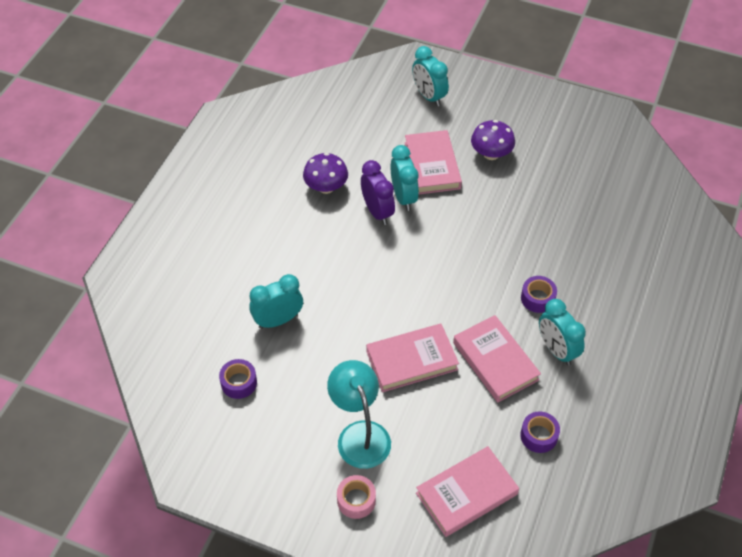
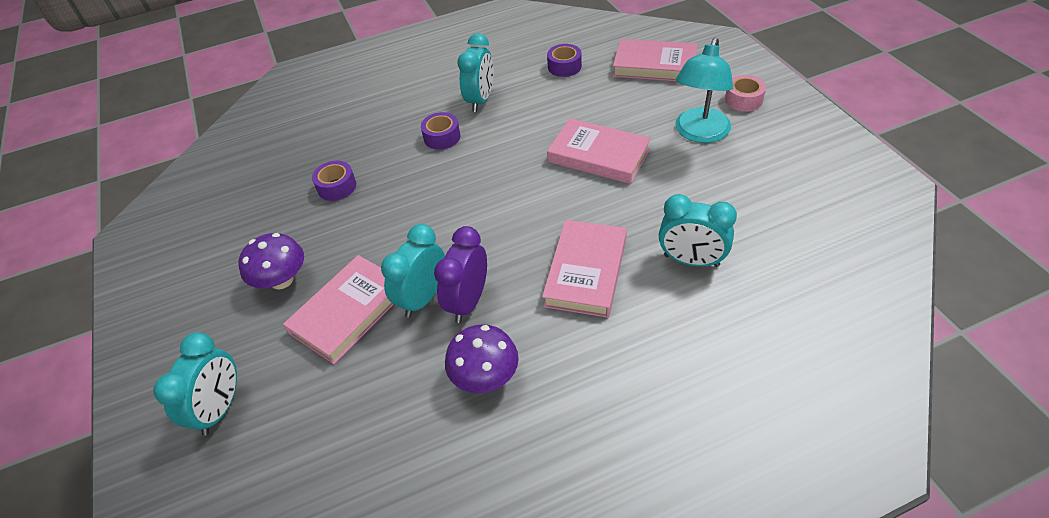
camera: 130 degrees left, 5 degrees down
purple tape [219,359,257,399] -> purple tape moved to [312,161,356,201]
pink book [453,315,541,402] -> pink book moved to [542,220,627,318]

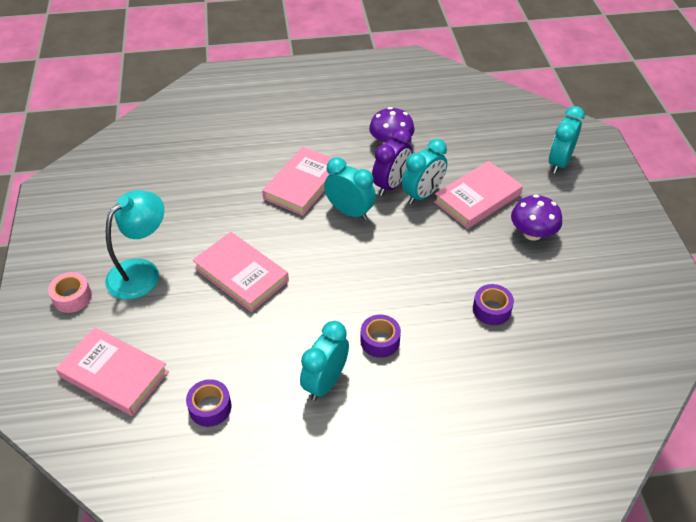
camera: 170 degrees left, 0 degrees up
turquoise clock [659,194,737,267] -> turquoise clock moved to [324,157,376,220]

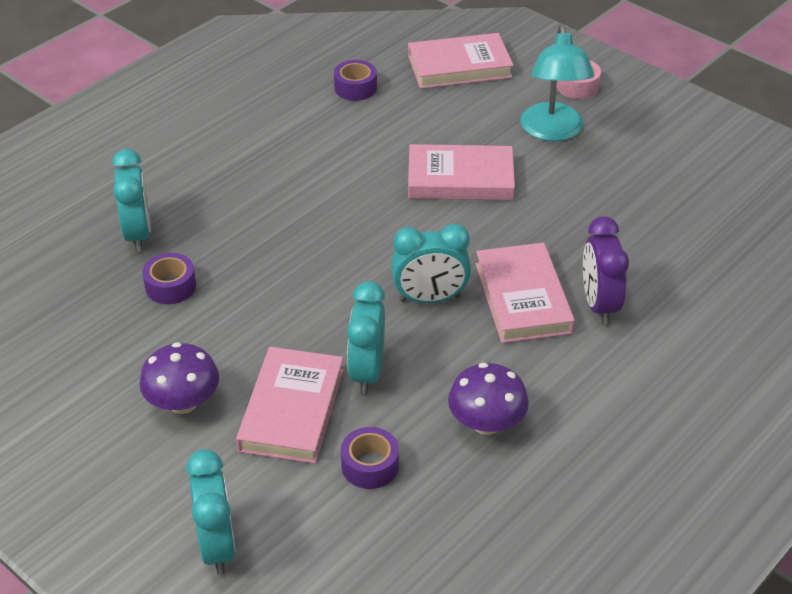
camera: 140 degrees right, 5 degrees down
turquoise clock [300,321,349,401] -> turquoise clock moved to [112,149,151,252]
purple tape [360,314,401,358] -> purple tape moved to [341,427,399,489]
purple clock [372,128,412,196] -> purple clock moved to [583,216,629,325]

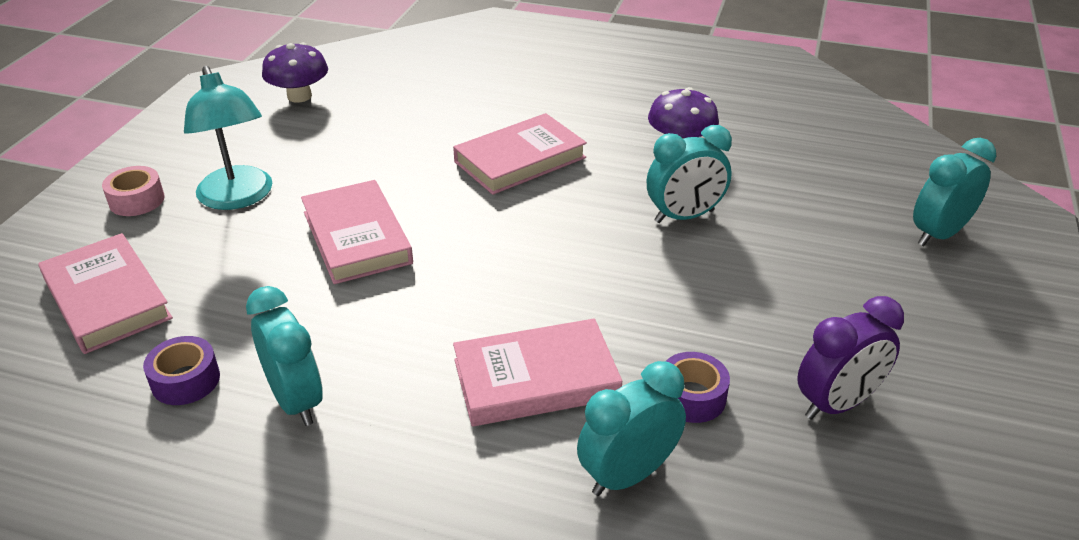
camera: 115 degrees left, 5 degrees down
purple mushroom [139,342,219,414] -> purple mushroom moved to [262,42,328,103]
pink book [236,347,344,464] -> pink book moved to [453,318,623,427]
purple tape [341,427,399,489] -> none
turquoise clock [391,224,471,303] -> turquoise clock moved to [246,286,322,426]
turquoise lamp [520,25,594,141] -> turquoise lamp turned 90 degrees clockwise [184,66,272,210]
purple clock [583,216,629,325] -> purple clock moved to [797,296,904,420]

